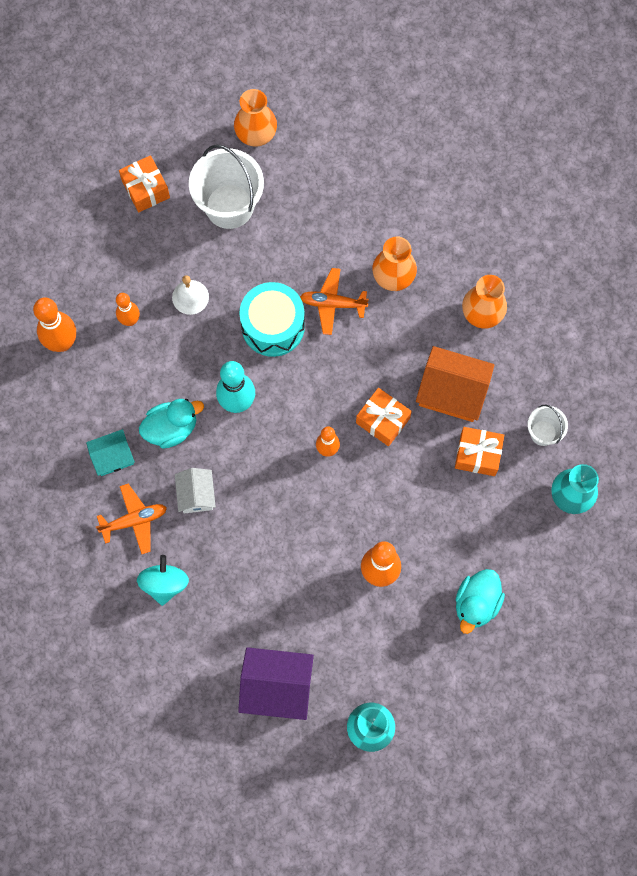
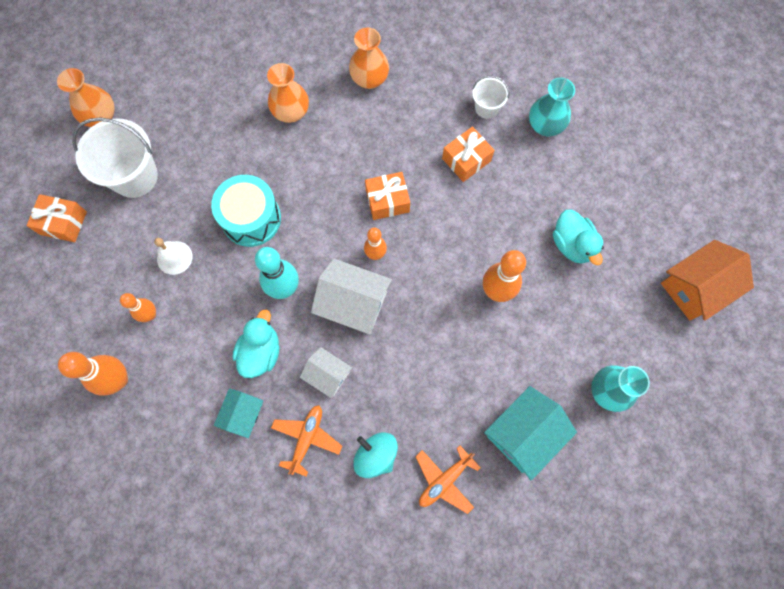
camera: 50 degrees left, 0 degrees up
purple house [238,647,314,720] -> turquoise house [484,386,577,481]
orange plane [300,268,369,335] -> orange plane moved to [415,446,481,514]
orange house [416,346,494,422] -> orange house moved to [661,240,754,321]
none -> white house [311,259,392,335]

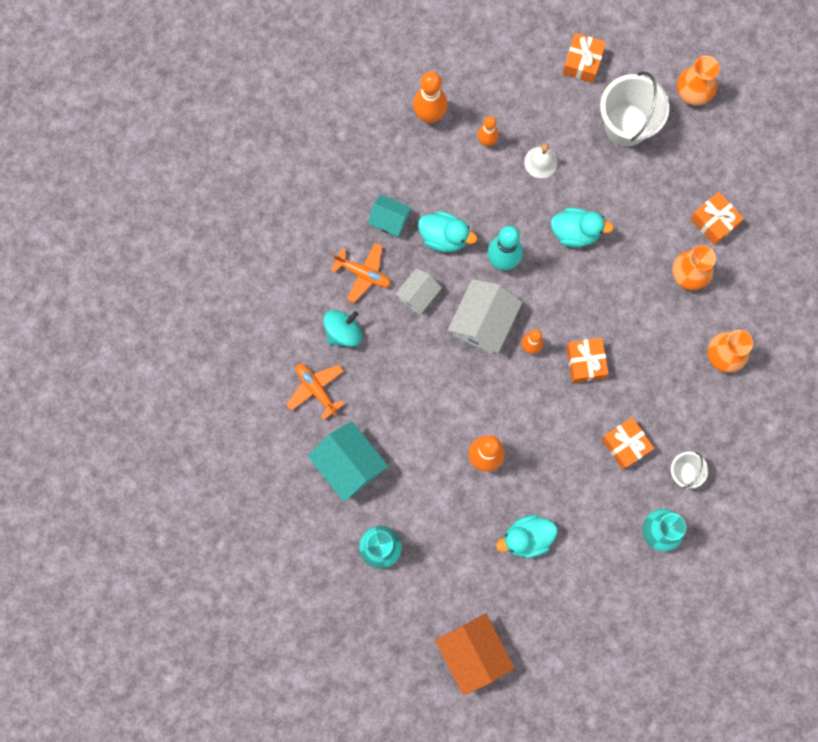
camera: 95 degrees right, 5 degrees up
turquoise drum [211,175,281,247] -> turquoise duck [551,208,614,248]
none -> orange gift [690,192,744,245]

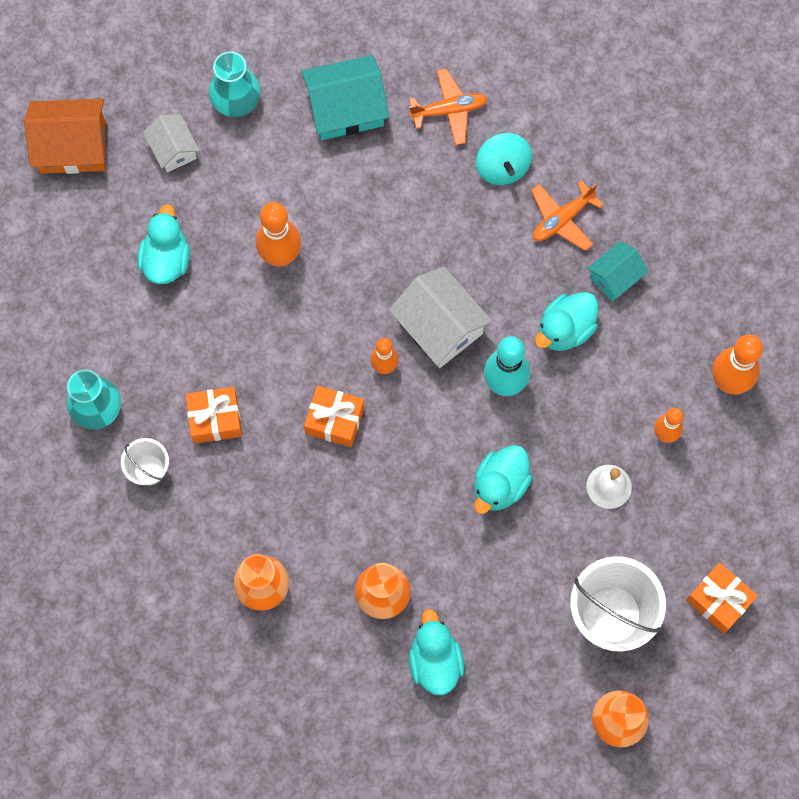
camera: 115 degrees right, 5 degrees down
white house [395,268,442,314] -> white house moved to [143,114,200,173]
orange gift [690,192,744,245] -> turquoise duck [409,609,464,695]

